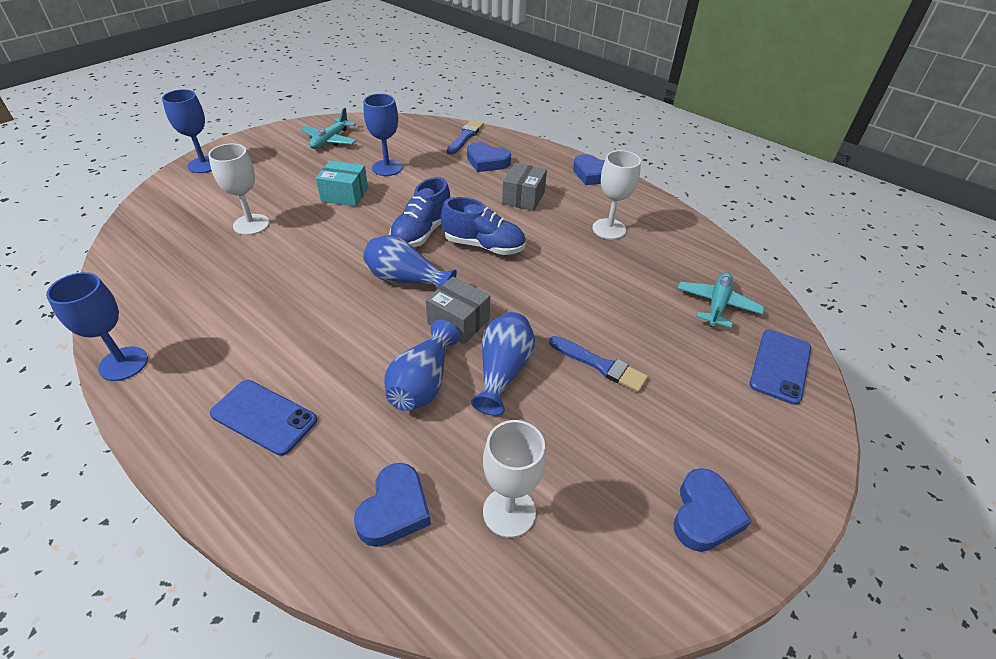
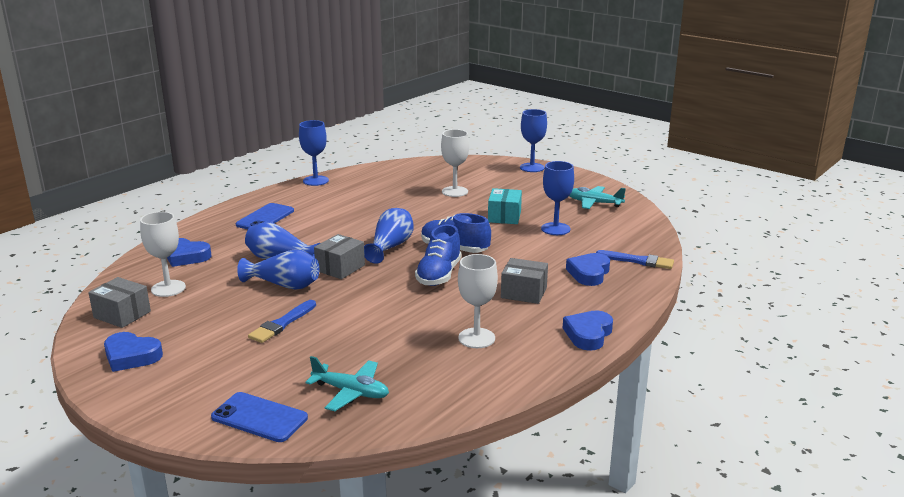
camera: 90 degrees right, 20 degrees down
none -> grey box [88,277,151,328]

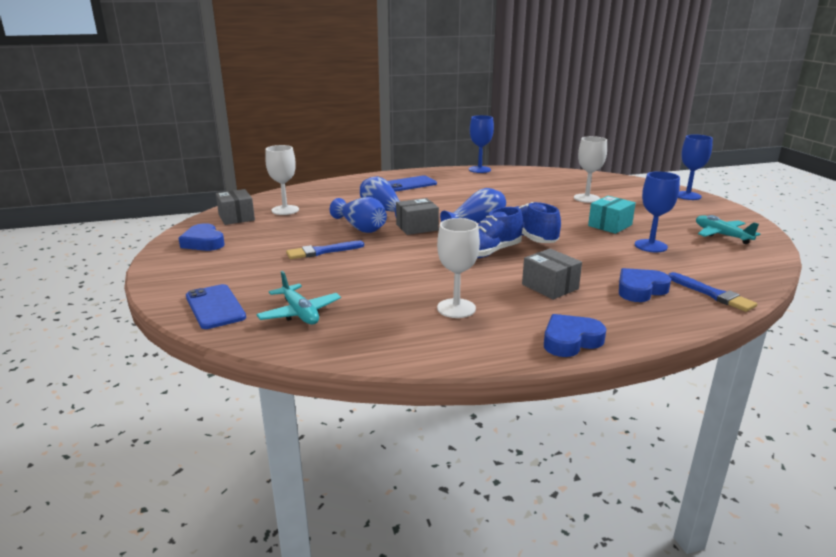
camera: 35 degrees right, 0 degrees up
blue heart [167,238,211,267] -> none

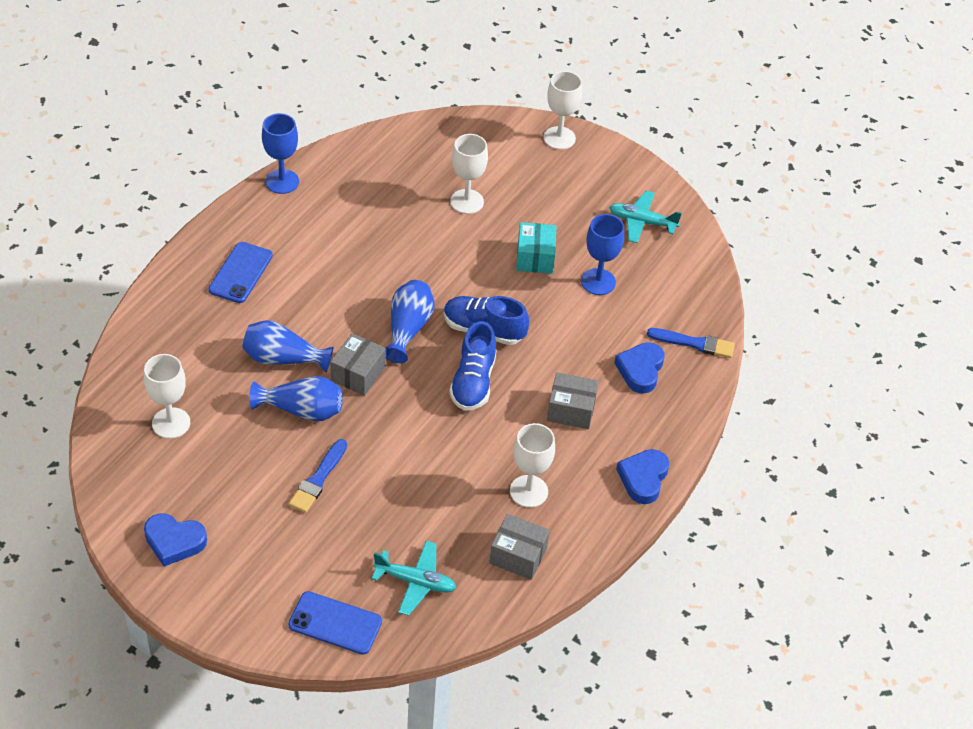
camera: 45 degrees left, 25 degrees up
grey box [216,189,255,225] -> grey box moved to [489,514,550,580]
blue goblet [678,134,713,200] -> white goblet [543,71,582,150]

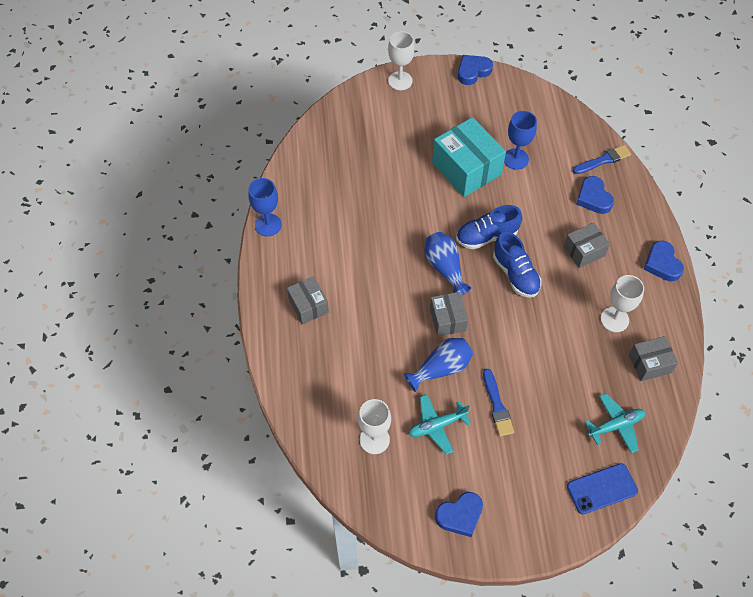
camera: 35 degrees left, 10 degrees up
blue phone [208,242,273,303] -> grey box [287,276,329,324]
blue vase [242,320,334,372] -> none
white goblet [450,134,488,214] -> none
turquoise box [516,222,557,274] -> turquoise box [432,117,506,197], size x1.76
turquoise plane [609,191,682,243] -> turquoise plane moved to [409,394,471,455]
none -> blue heart [458,55,493,85]

